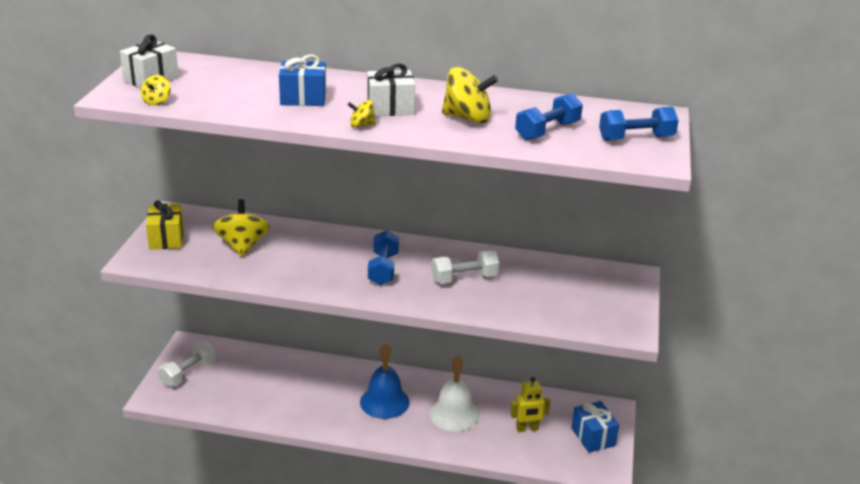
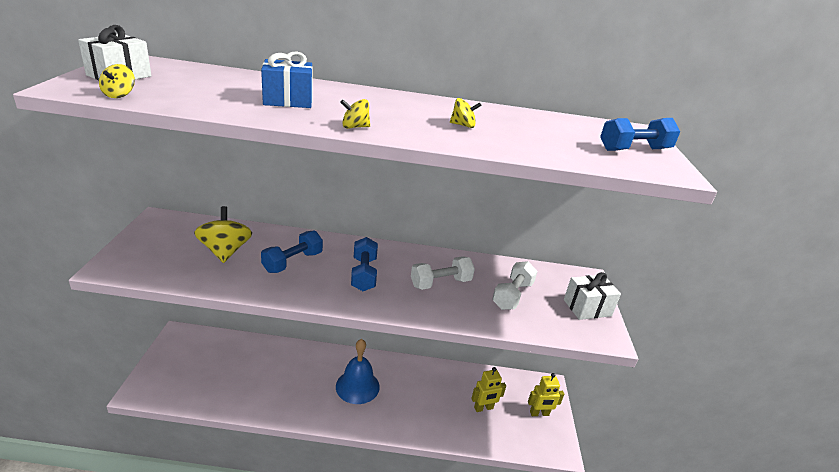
camera: 10 degrees left, 0 degrees up
yellow gift [146,200,184,250] -> none
white dumbbell [158,342,215,386] -> white dumbbell moved to [492,261,538,310]
white gift [367,63,415,116] -> white gift moved to [564,272,621,320]
white bell [429,356,479,432] -> none
yellow spinning top [442,67,498,124] -> yellow spinning top [450,98,482,128], size x0.50
blue dumbbell [515,93,583,140] -> blue dumbbell moved to [261,230,323,273]
blue gift [571,401,619,453] -> yellow robot [528,373,564,416]

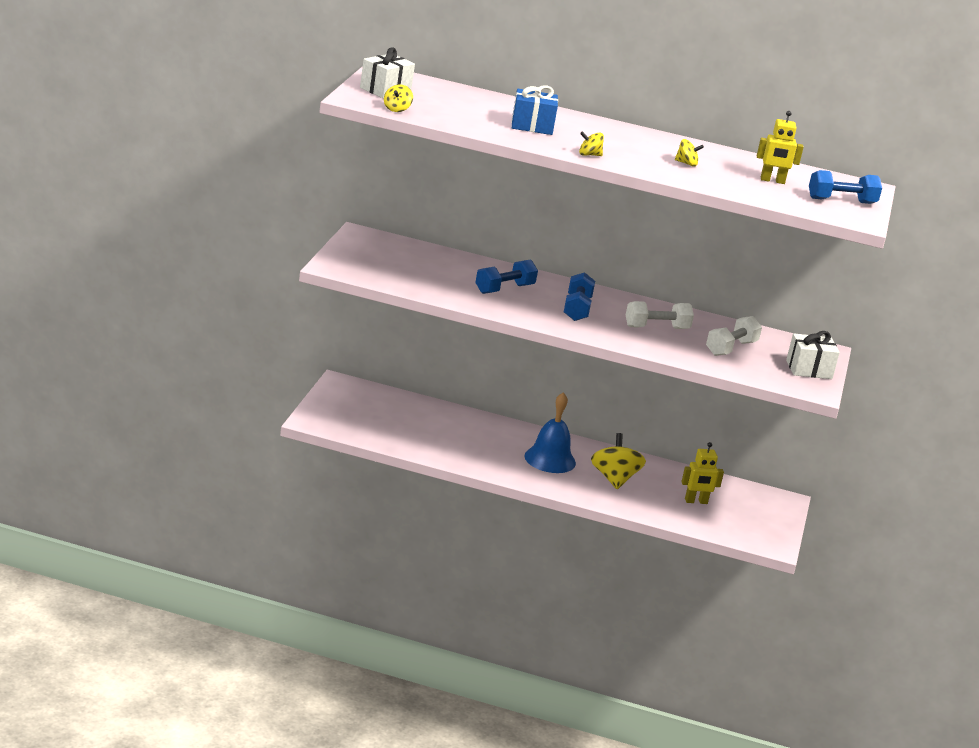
camera: 10 degrees right, 5 degrees down
yellow spinning top [194,206,252,263] -> yellow spinning top moved to [591,433,646,489]
yellow robot [528,373,564,416] -> yellow robot moved to [757,111,804,184]

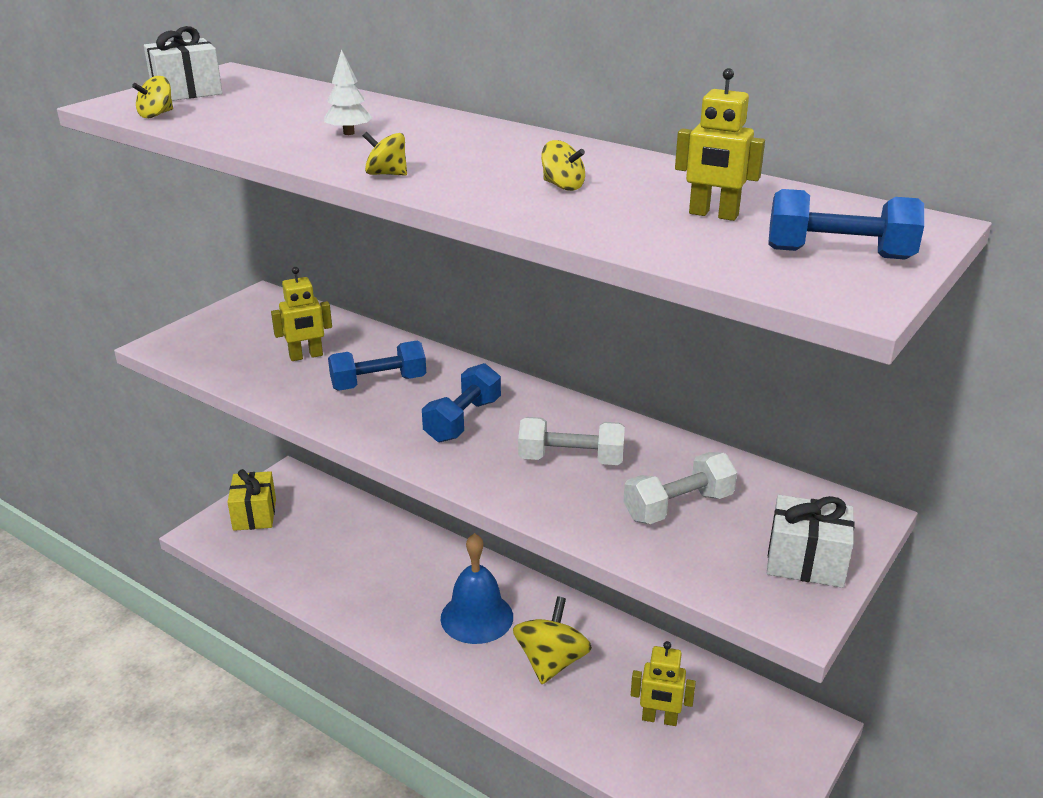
camera: 25 degrees right, 5 degrees up
blue gift [511,85,558,135] -> white tree [324,49,373,135]
none -> yellow gift [227,469,276,531]
none -> yellow robot [271,267,332,361]

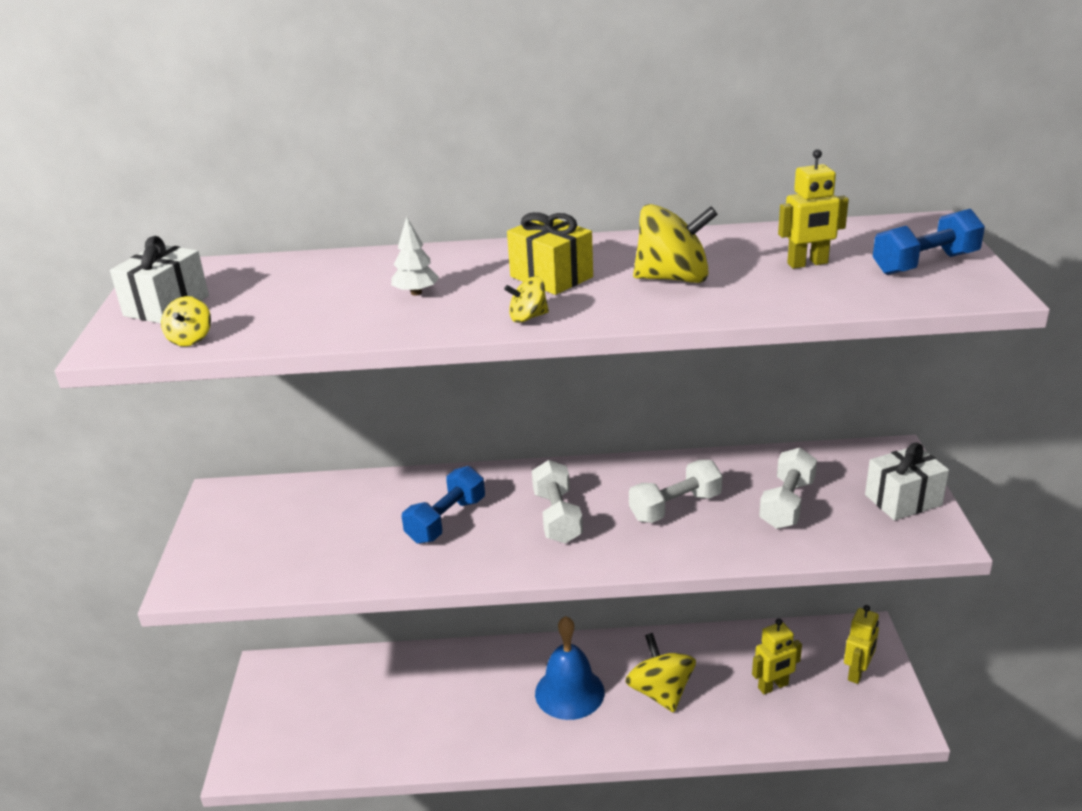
camera: 35 degrees left, 0 degrees up
yellow gift [227,469,276,531] -> yellow gift moved to [507,212,593,295]
yellow robot [271,267,332,361] -> yellow robot moved to [844,605,879,684]
blue dumbbell [422,363,501,442] -> white dumbbell [532,460,583,544]
yellow spinning top [541,140,585,191] -> yellow spinning top [633,204,718,283], size x1.98

